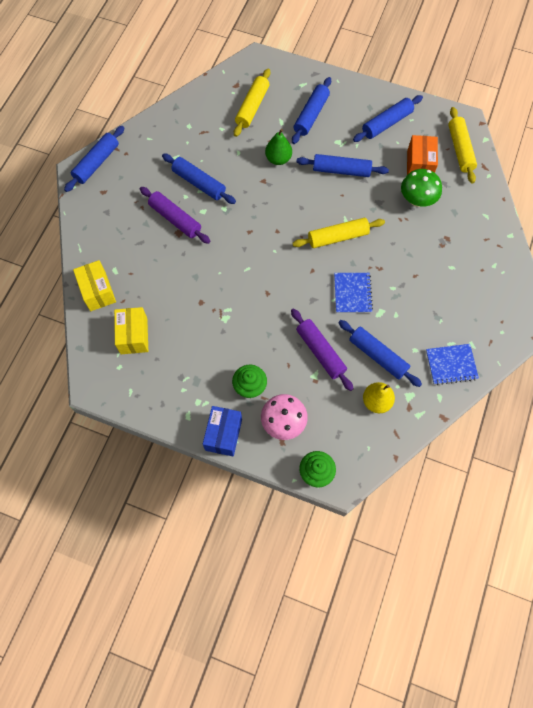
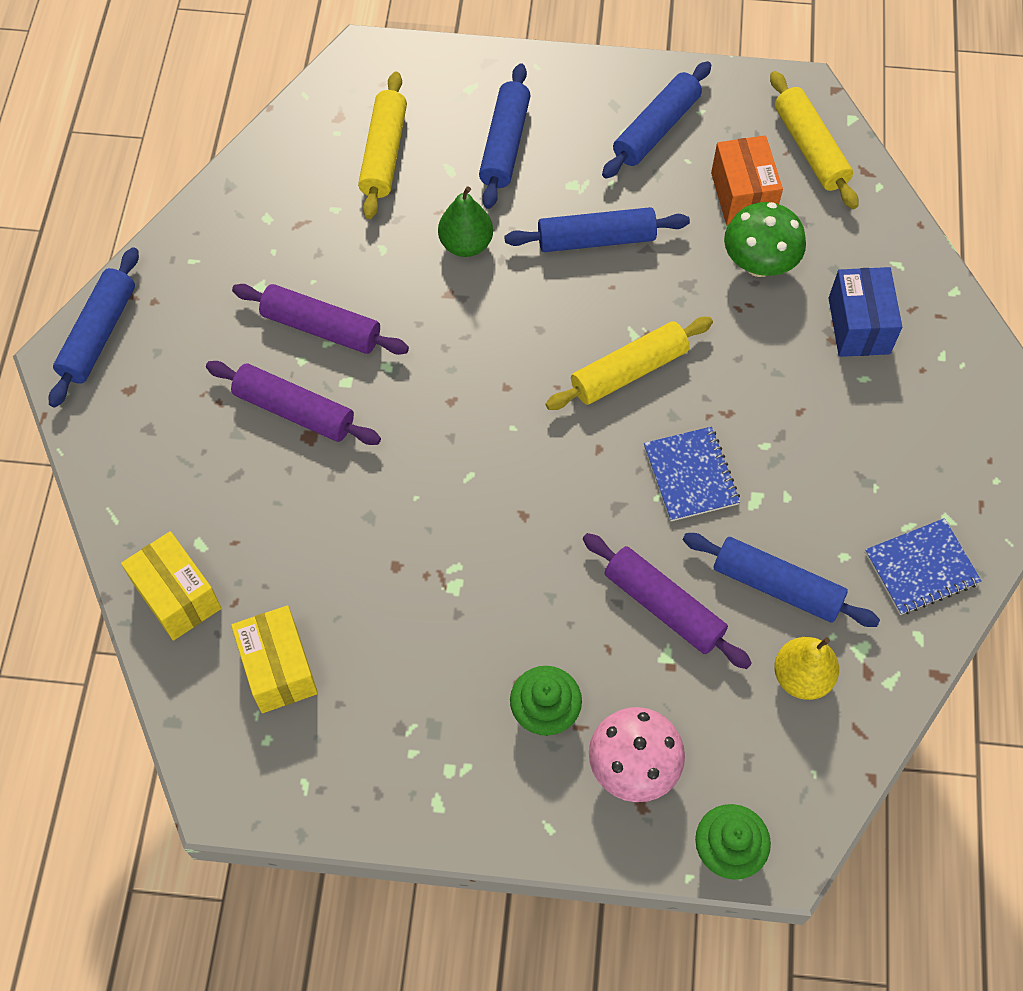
camera: 15 degrees left, 5 degrees down
blue rolling pin [162,154,236,204] -> purple rolling pin [232,284,409,355]
blue box [203,406,242,456] -> blue box moved to [829,267,902,357]

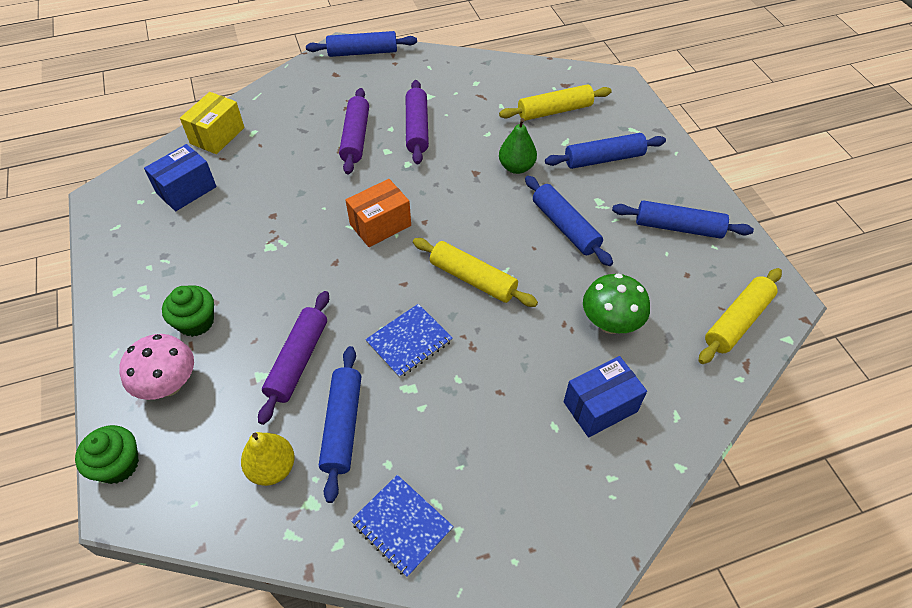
camera: 65 degrees right, 10 degrees down
yellow box [231,605,318,713] -> blue box [144,144,217,211]
orange box [711,135,783,226] -> orange box moved to [346,179,411,247]

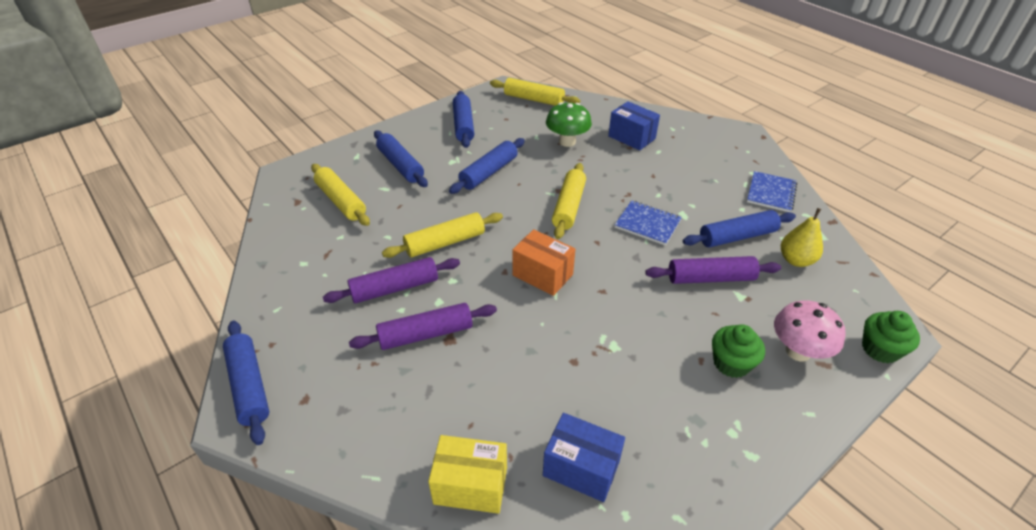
camera: 110 degrees left, 10 degrees down
green pear [499,118,537,174] -> none
none -> yellow rolling pin [382,212,503,258]

